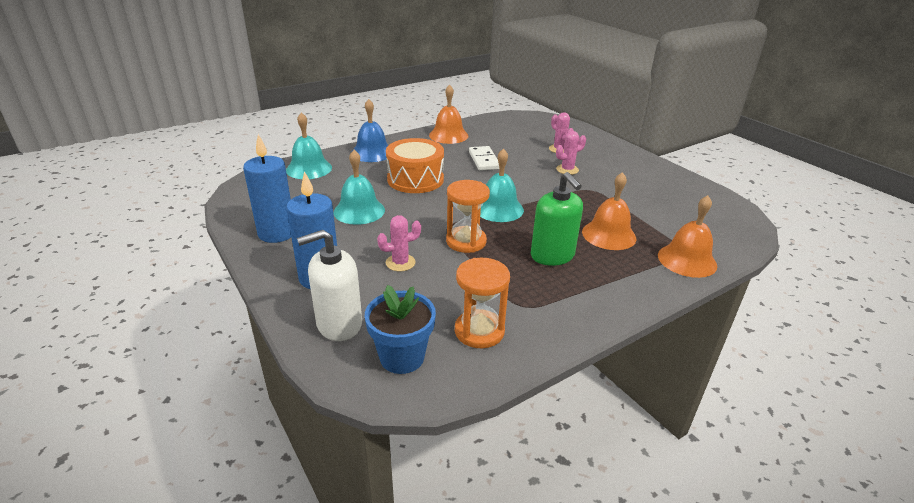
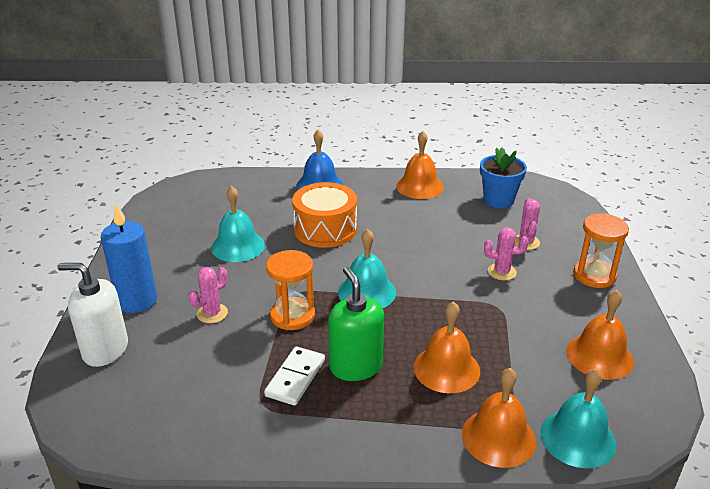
camera: 35 degrees right, 0 degrees up
blue candle [243,134,291,243] -> none
turquoise bell [286,112,332,179] -> turquoise bell moved to [540,368,616,469]
blue flower pot [365,285,436,374] -> blue flower pot moved to [480,147,527,208]
pink cactus [377,215,421,272] -> pink cactus turned 60 degrees counterclockwise [189,267,228,324]
orange hourglass [455,258,510,348] -> orange hourglass moved to [573,213,629,288]
white domino [469,146,499,171] -> white domino moved to [264,346,325,406]
green soap dispenser [531,172,583,266] -> green soap dispenser turned 150 degrees clockwise [328,267,384,381]
none -> orange bell [566,290,634,380]

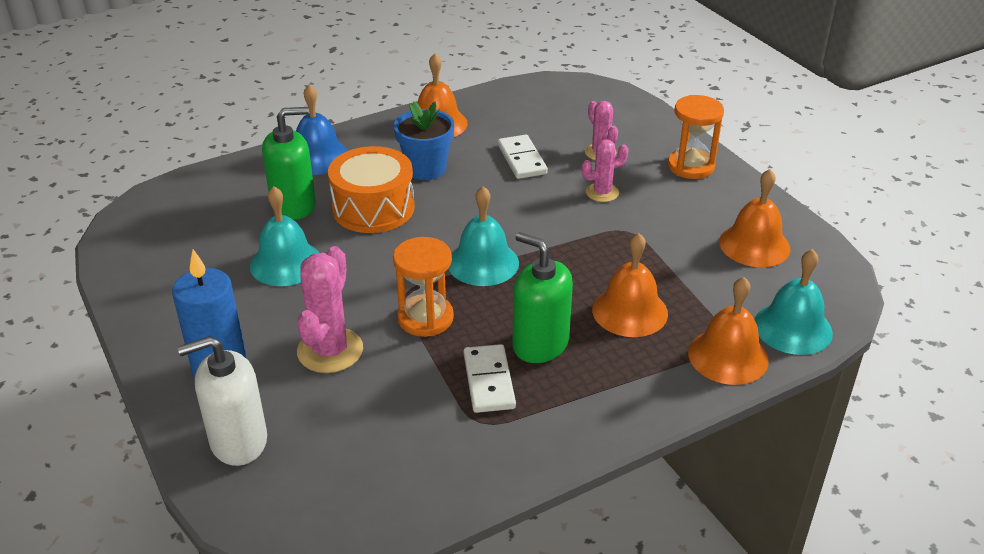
camera: 30 degrees left, 5 degrees up
pink cactus [189,267,228,324] -> pink cactus [297,246,363,373], size x1.64
blue flower pot [480,147,527,208] -> blue flower pot moved to [394,101,454,180]
none -> green soap dispenser [262,107,316,220]
none -> white domino [498,135,548,179]

